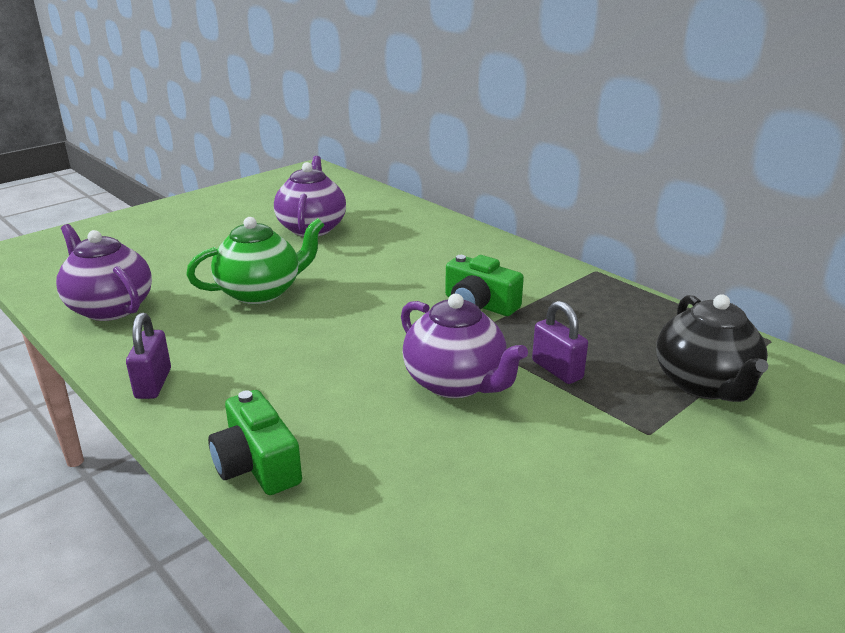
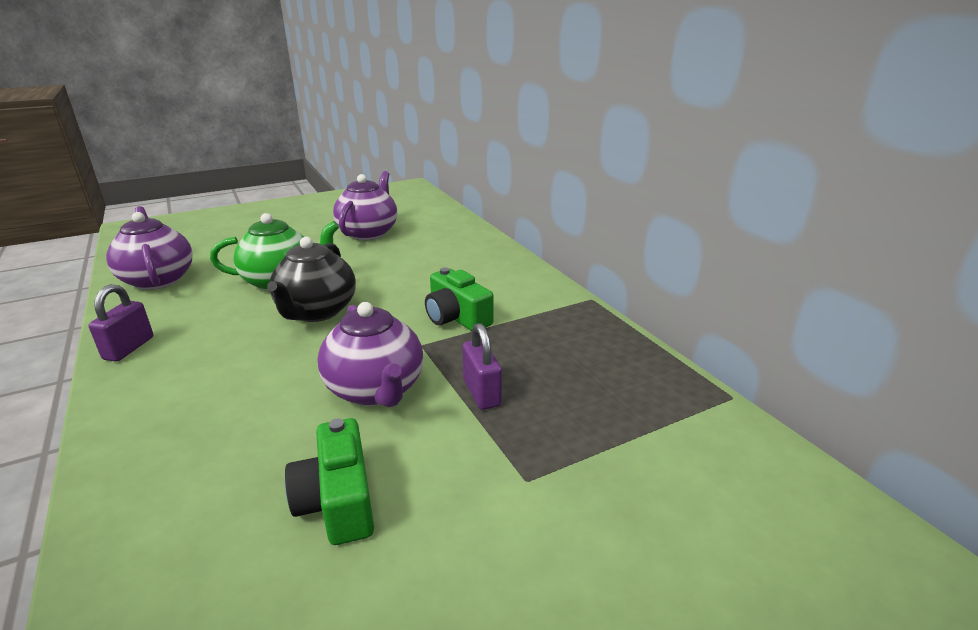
camera: 15 degrees right, 0 degrees up
green camera [208,390,302,495] -> green camera moved to [285,418,374,545]
black teapot [656,294,768,402] -> black teapot moved to [267,237,356,322]

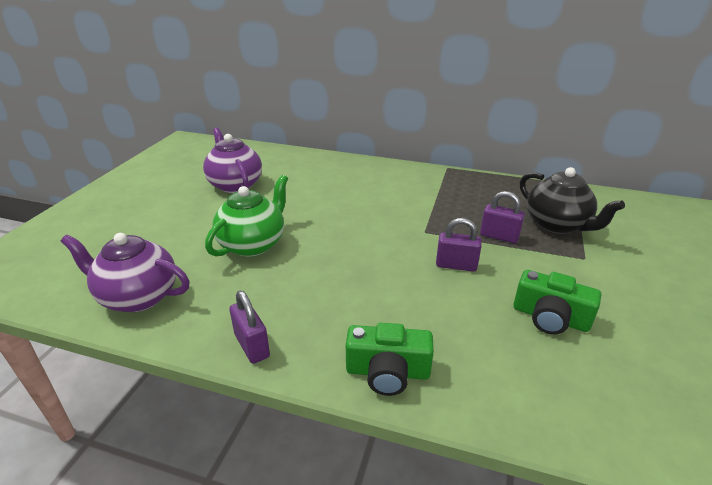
camera: 45 degrees left, 5 degrees up
black teapot [267,237,356,322] -> black teapot moved to [520,167,625,234]
purple teapot [317,302,423,407] -> purple padlock [436,218,482,272]
green camera [425,267,494,331] -> green camera moved to [346,323,434,396]

